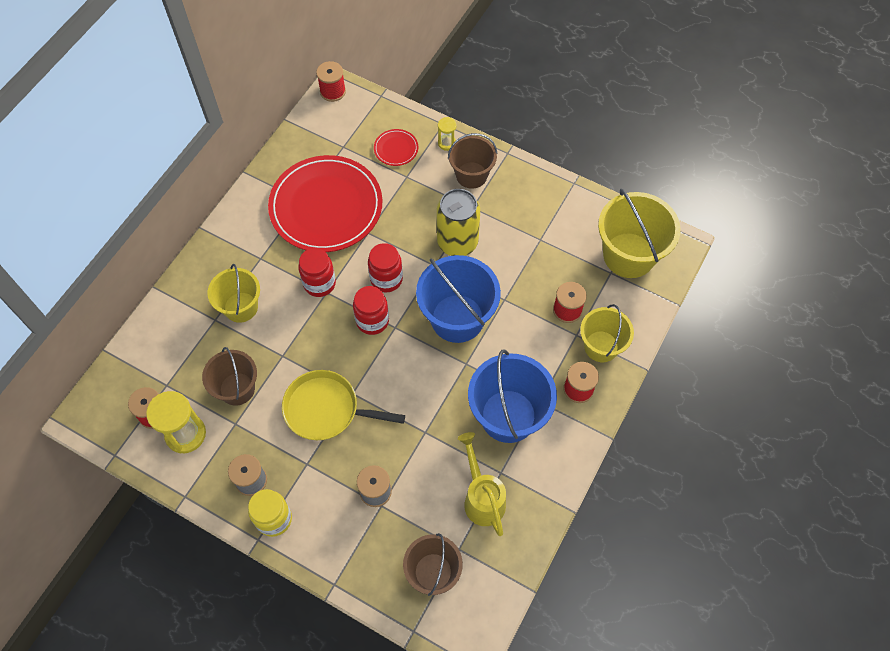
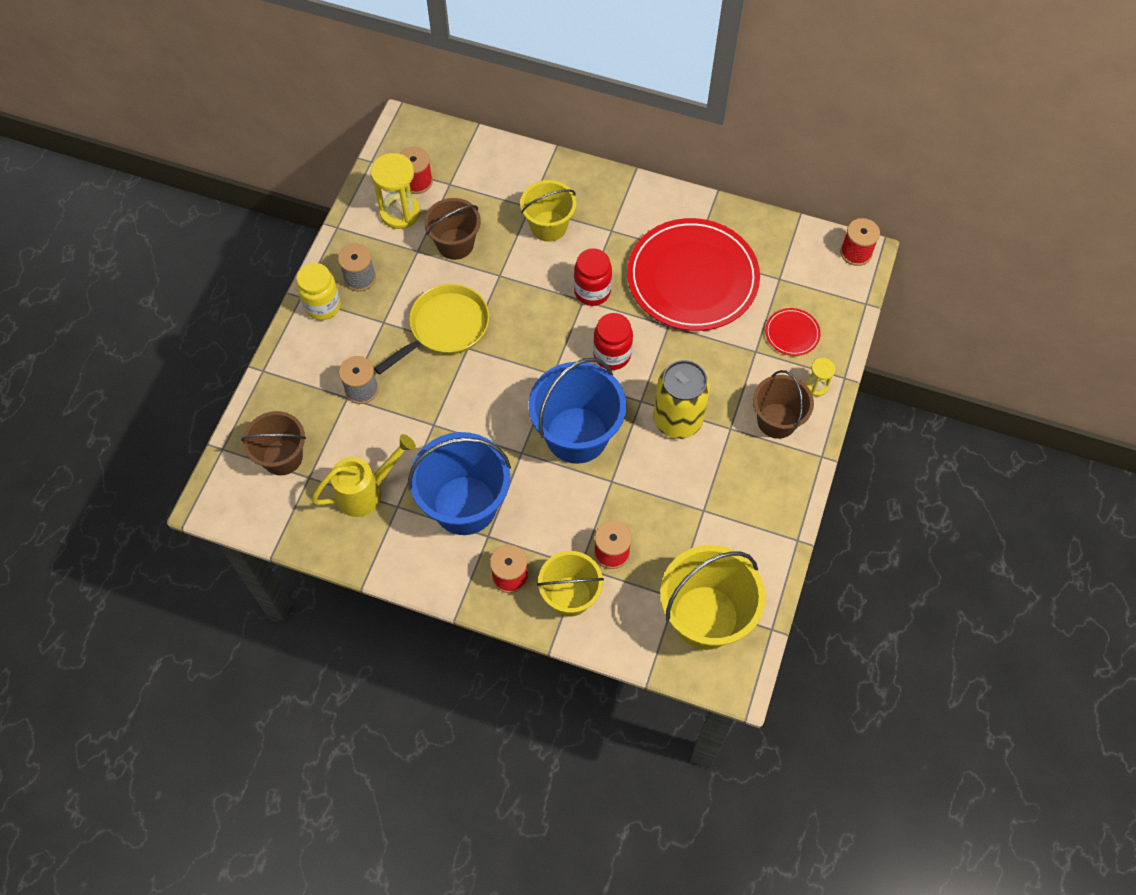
camera: 80 degrees right, 0 degrees up
yellow pan [282,370,405,440] -> yellow pan turned 45 degrees clockwise [374,284,489,375]
red jar [353,286,389,335] -> none

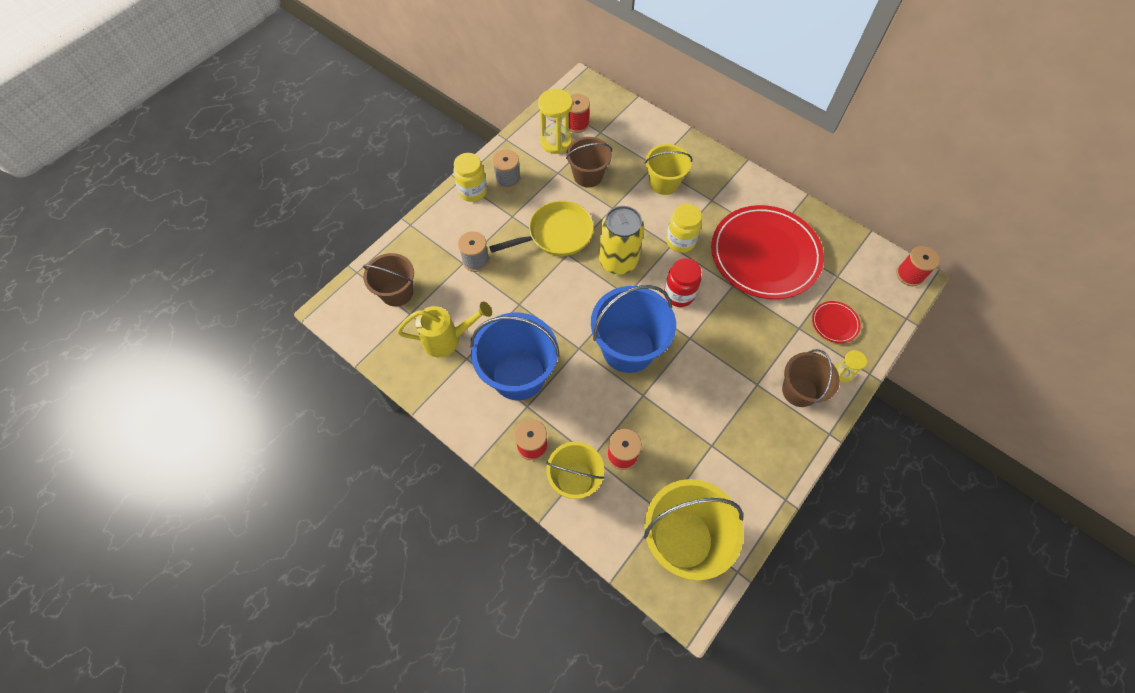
camera: 20 degrees right, 0 degrees up
red jar [574,248,612,306] -> yellow jar [666,204,702,253]
yellow can [654,360,710,439] -> yellow can moved to [599,206,644,274]

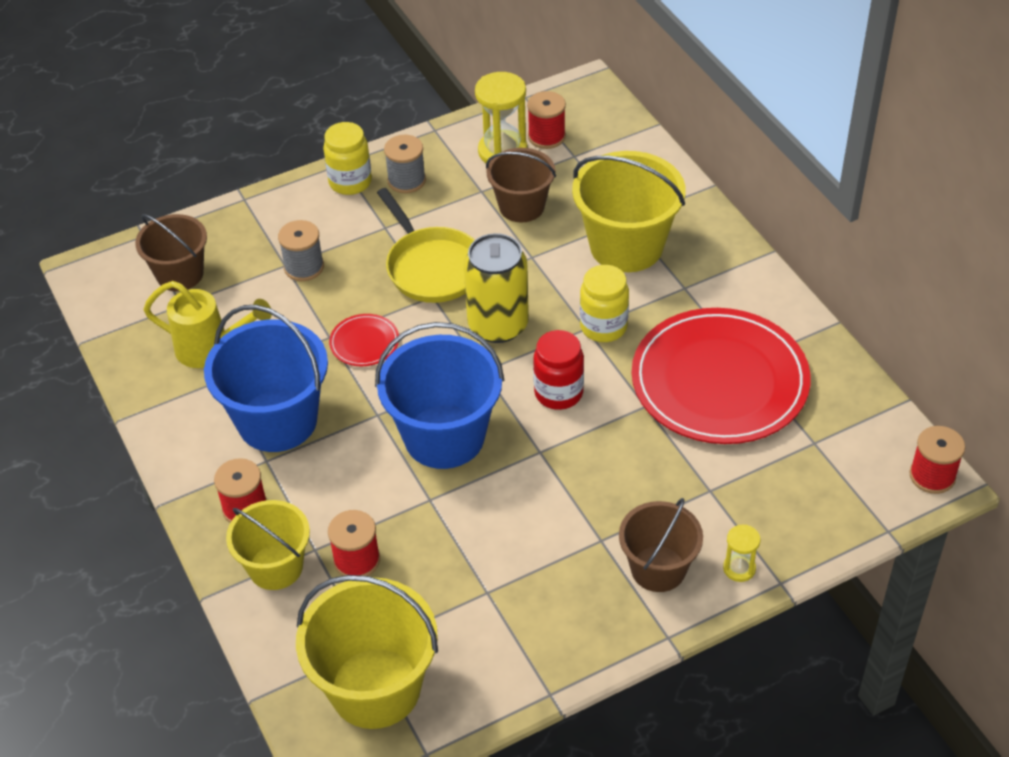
camera: 25 degrees right, 15 degrees down
yellow pan [489,201,594,256] -> yellow pan turned 60 degrees clockwise [377,188,475,303]
yellow bucket [645,144,693,195] -> yellow bucket [572,151,686,272], size x1.58
red plate [812,301,861,343] -> red plate moved to [329,314,399,366]

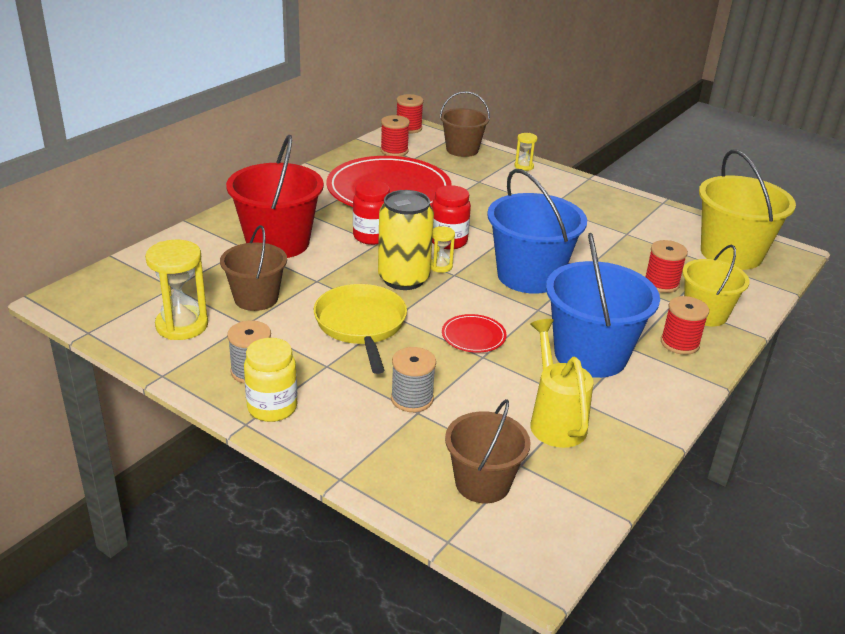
camera: 120 degrees left, 15 degrees down
yellow pan [377,188,475,303] -> yellow pan turned 45 degrees counterclockwise [314,284,407,374]
red spool [527,91,566,149] -> red spool moved to [380,115,410,156]
yellow bucket [572,151,686,272] -> red bucket [226,135,324,258]
yellow jar [580,265,629,342] -> red jar [353,181,390,245]
brown bucket [619,498,703,592] -> brown bucket moved to [440,91,490,157]
none -> yellow hourglass [431,226,455,273]

